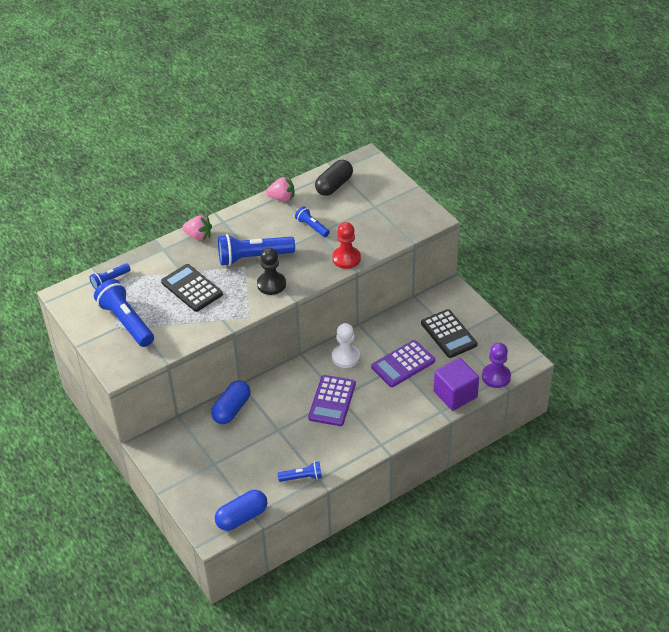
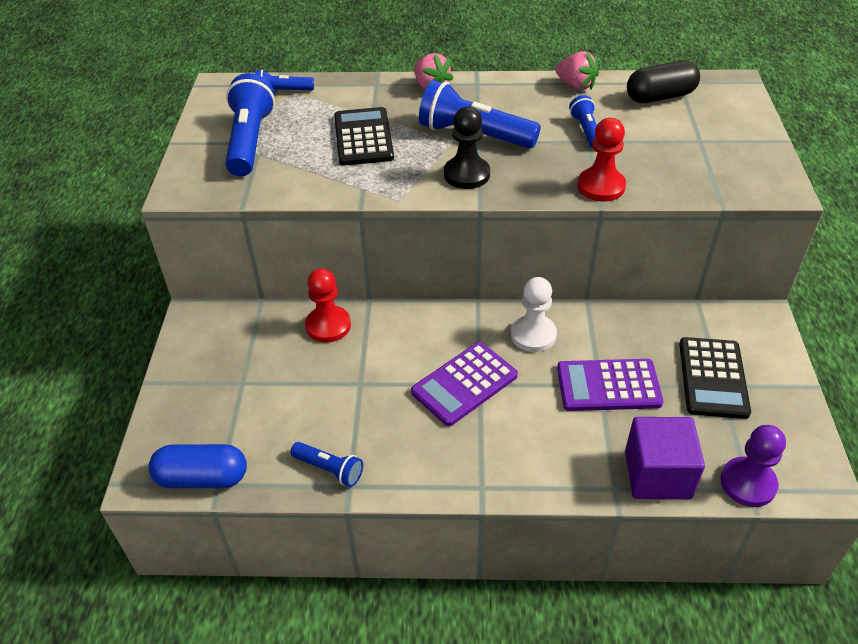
camera: 35 degrees right, 0 degrees up
blue capsule [211,380,250,424] -> red pawn [305,268,351,343]

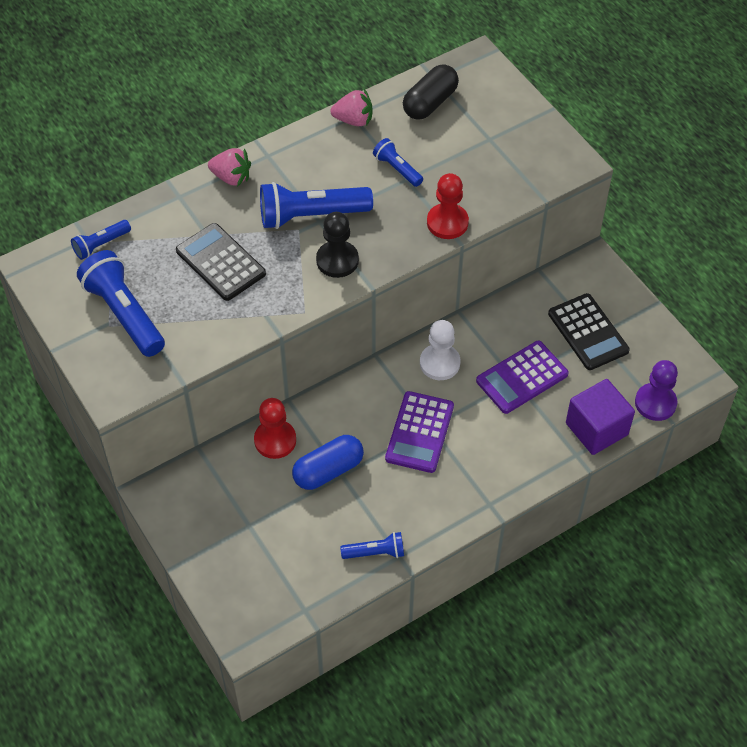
camera: 35 degrees left, 10 degrees up
blue capsule [148,444,247,488] -> blue capsule moved to [292,435,364,490]

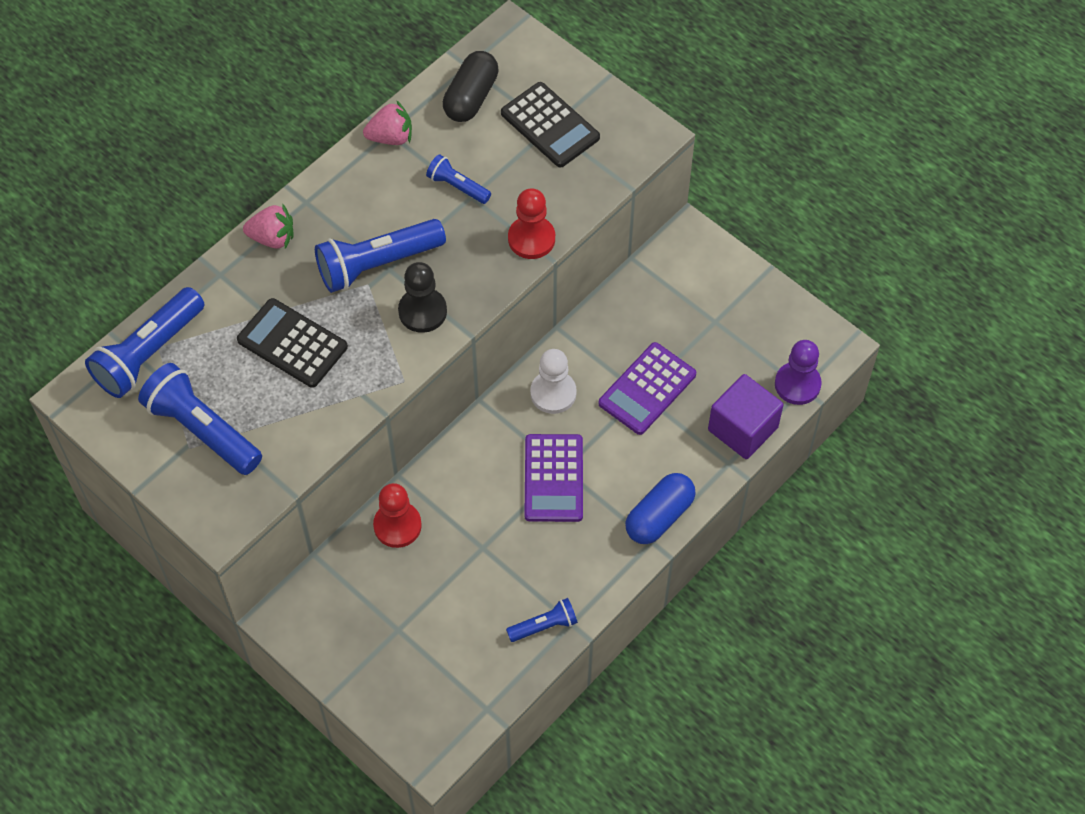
camera: 15 degrees left, 5 degrees up
blue flashlight [71,220,131,260] -> blue flashlight [85,287,204,398], size x1.88
blue capsule [292,435,364,490] -> blue capsule moved to [625,473,696,544]
black calculator [548,293,630,370] -> black calculator moved to [501,82,600,168]

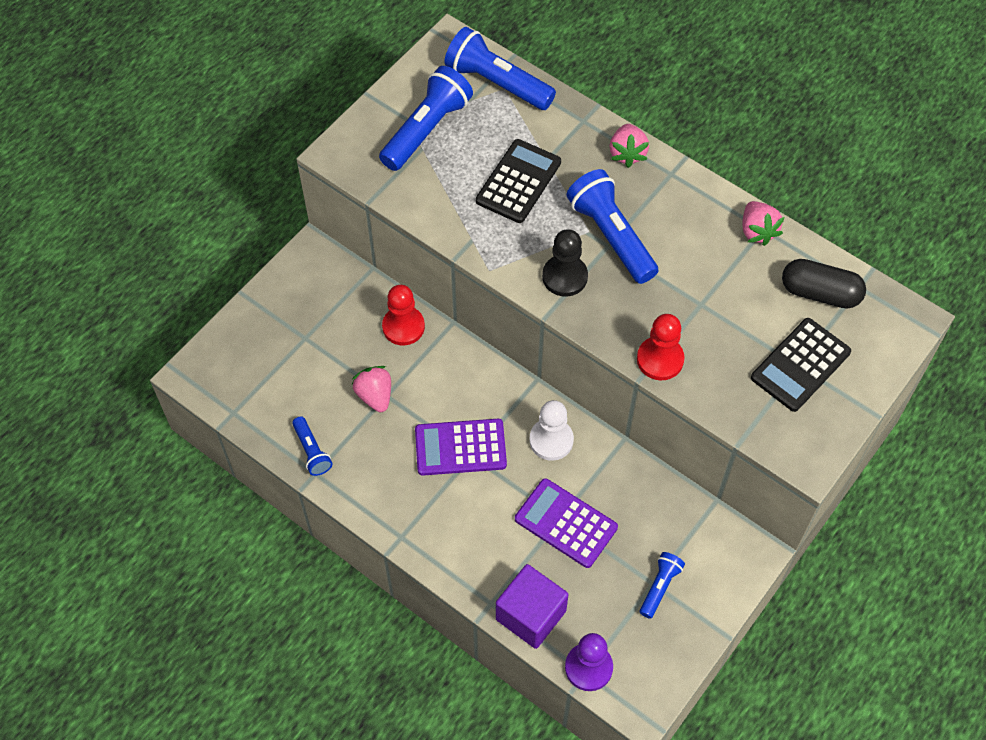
camera: 85 degrees right, 0 degrees up
blue flashlight [426,154,491,204] -> blue flashlight moved to [640,552,685,619]
blue capsule [625,473,696,544] -> none
none -> pink strawberry [352,366,391,412]

